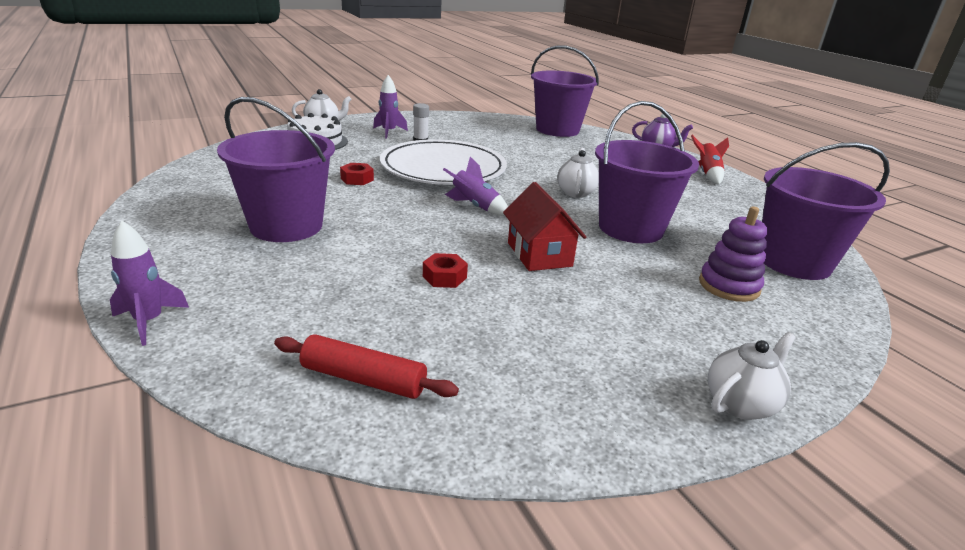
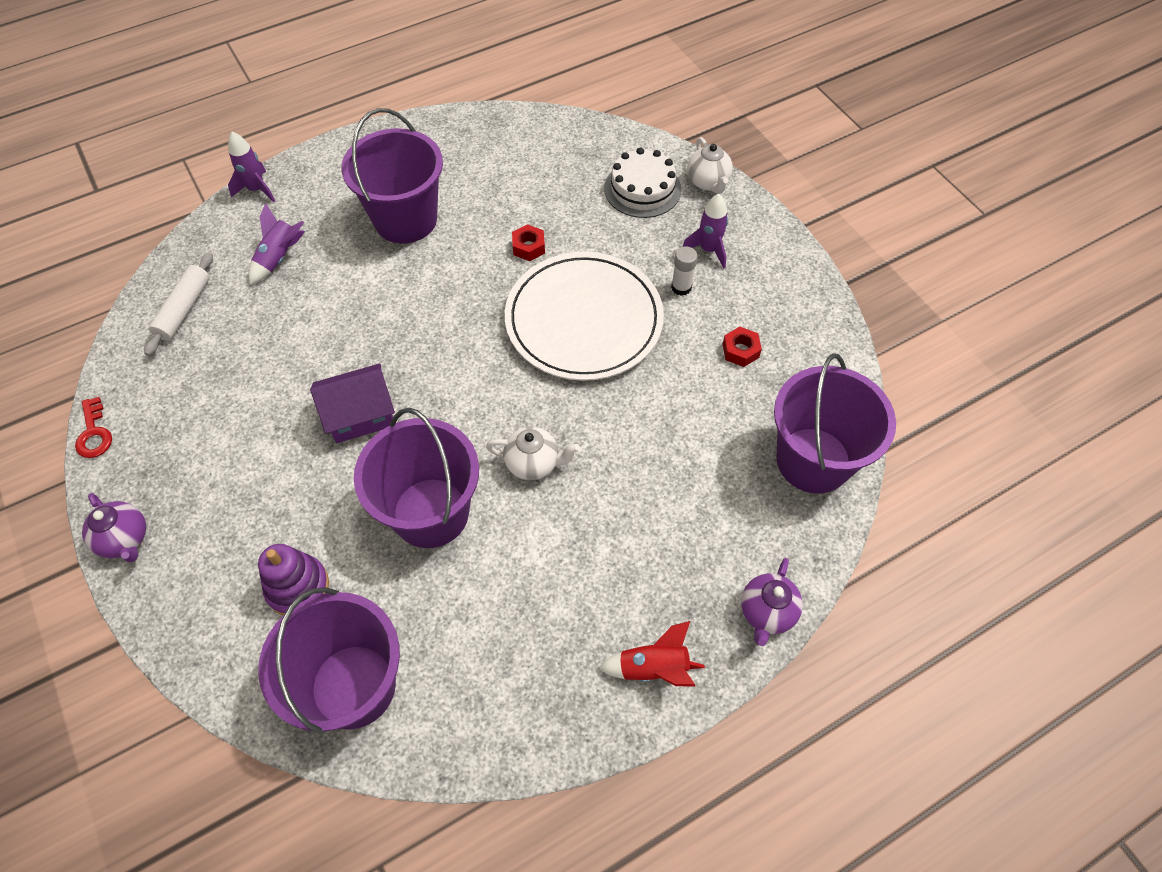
camera: 90 degrees right, 30 degrees up
red rolling pin [274,334,459,399] -> white rolling pin [144,253,213,356]
red nut [423,253,468,288] -> red nut moved to [723,327,762,367]
purple rocket [443,157,508,216] -> purple rocket moved to [249,203,305,285]
red house [503,182,586,271] -> purple house [310,364,395,443]
white teapot [708,332,796,420] -> purple teapot [82,493,146,562]
none -> red key [75,397,112,458]

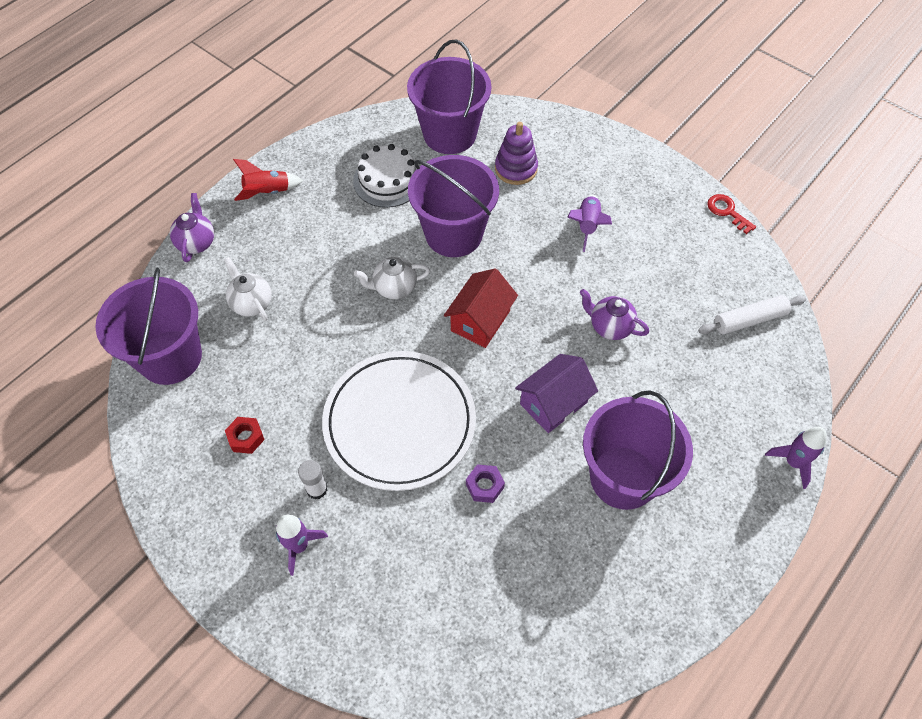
camera: 160 degrees right, 0 degrees up
purple teapot [82,493,146,562] -> purple teapot moved to [580,289,649,340]
white rolling pin [144,253,213,356] -> white rolling pin turned 75 degrees clockwise [698,295,806,334]
purple rocket [249,203,305,285] -> purple rocket moved to [567,194,612,252]
purple house [310,364,395,443] -> purple house moved to [515,354,598,433]
red nut [512,224,545,261] -> purple nut [466,464,505,503]
white cake [604,147,681,218] -> white cake moved to [353,144,417,208]
white teapot [687,137,733,194] -> white teapot moved to [224,257,272,321]
none -> red house [444,269,518,348]

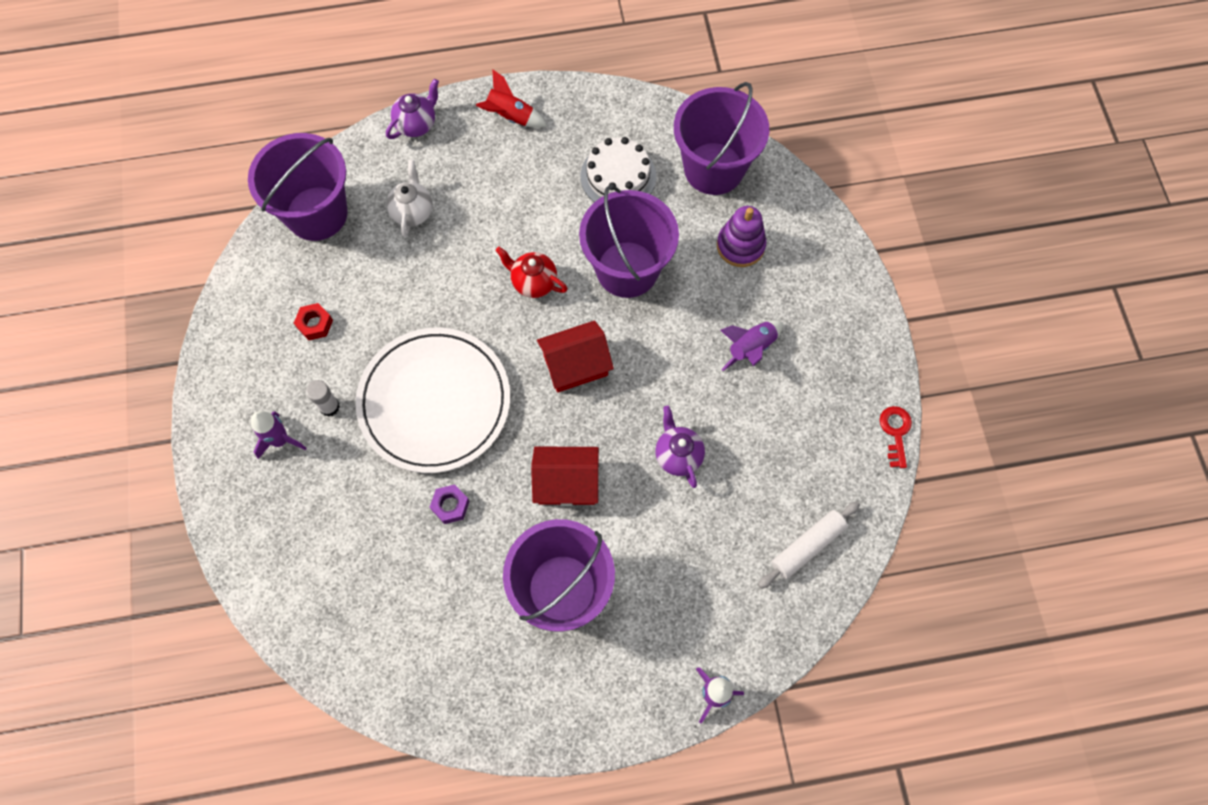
camera: 40 degrees right, 10 degrees up
white teapot [354,257,430,299] -> red teapot [496,247,568,298]
purple house [515,354,598,433] -> red house [531,447,599,506]
white rolling pin [698,295,806,334] -> white rolling pin turned 60 degrees counterclockwise [758,501,860,589]

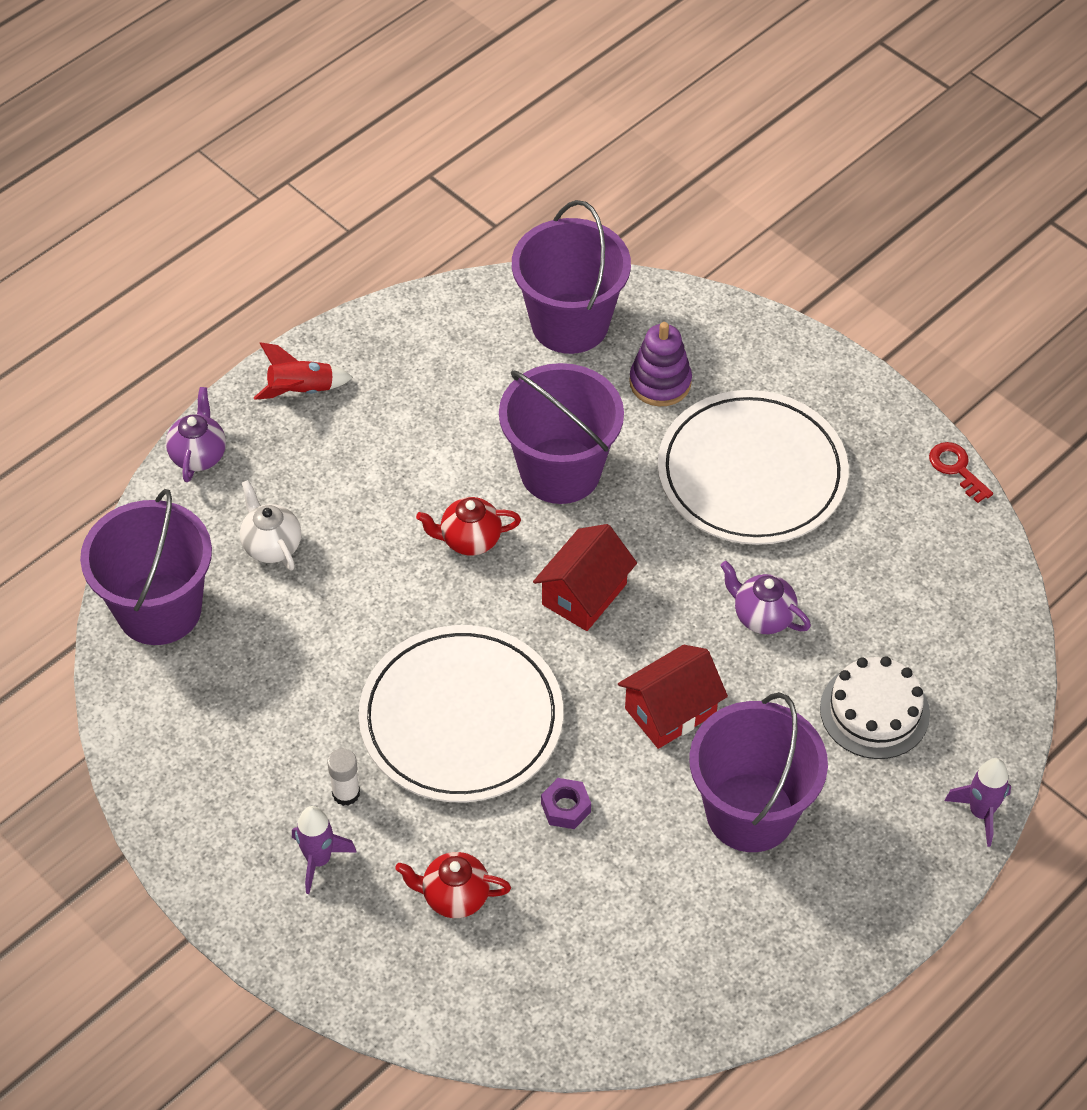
camera: 35 degrees left, 15 degrees down
red nut [294,303,333,340] -> none
white cake [581,137,656,202] -> white cake moved to [820,656,930,759]
purple rocket [720,321,783,371] -> white plate [658,390,849,545]
white rolling pin [758,501,860,589] -> none
none -> red teapot [395,852,511,918]

